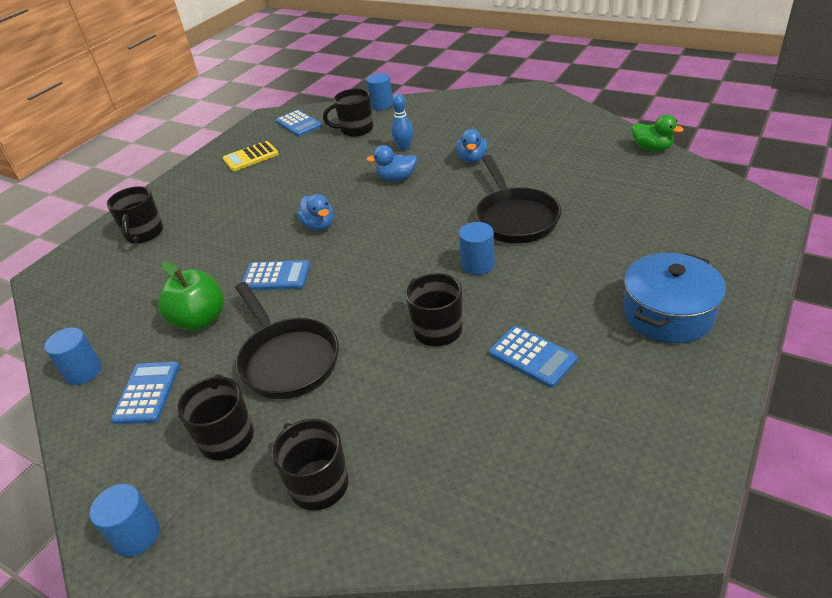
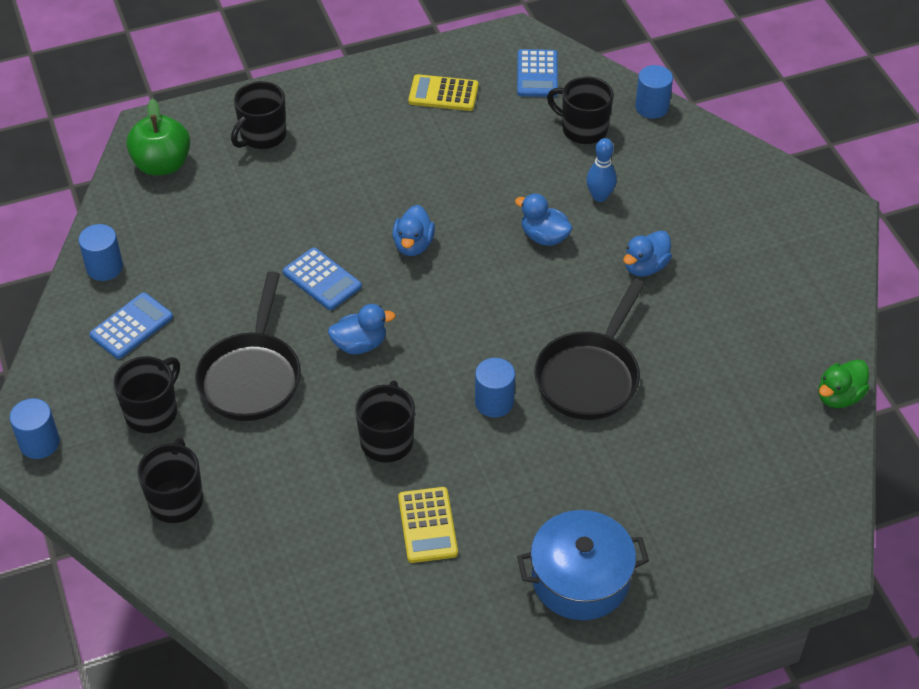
camera: 35 degrees right, 10 degrees up
green apple [158,261,224,331] -> green apple moved to [126,99,190,176]
blue calculator [489,326,577,388] -> yellow calculator [398,487,458,563]
green duck [632,114,684,152] -> green duck turned 60 degrees clockwise [819,359,870,408]
none -> blue duck [328,304,395,355]

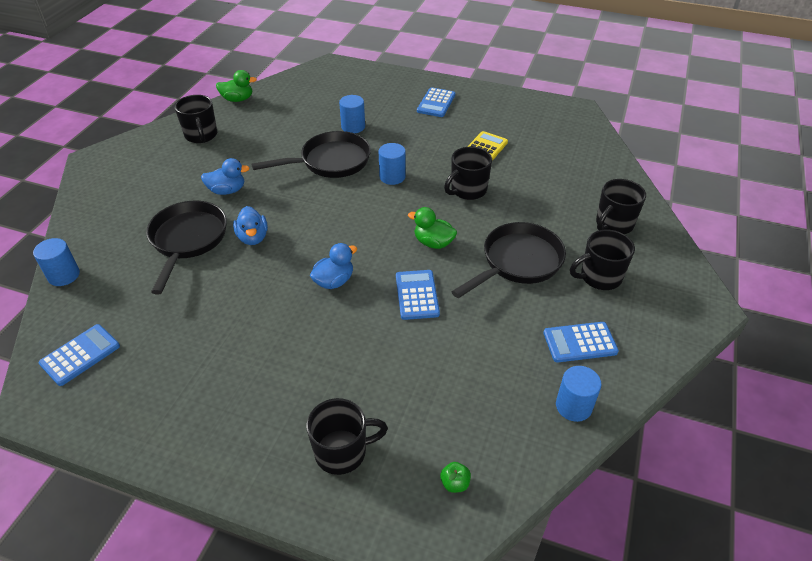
camera: 140 degrees left, 5 degrees down
blue cylinder [10,398,60,459] -> blue cylinder moved to [339,95,365,133]
green apple [126,99,190,176] -> green apple [440,462,471,493], size x0.42
blue duck [328,304,395,355] -> green duck [408,207,457,249]
yellow calculator [408,74,479,111] -> none
blue pot [517,510,649,620] -> blue calculator [417,87,455,117]
black mug [547,76,614,144] -> black mug moved to [175,95,217,143]
blue bowling pin [586,138,617,202] -> black pan [146,201,227,295]

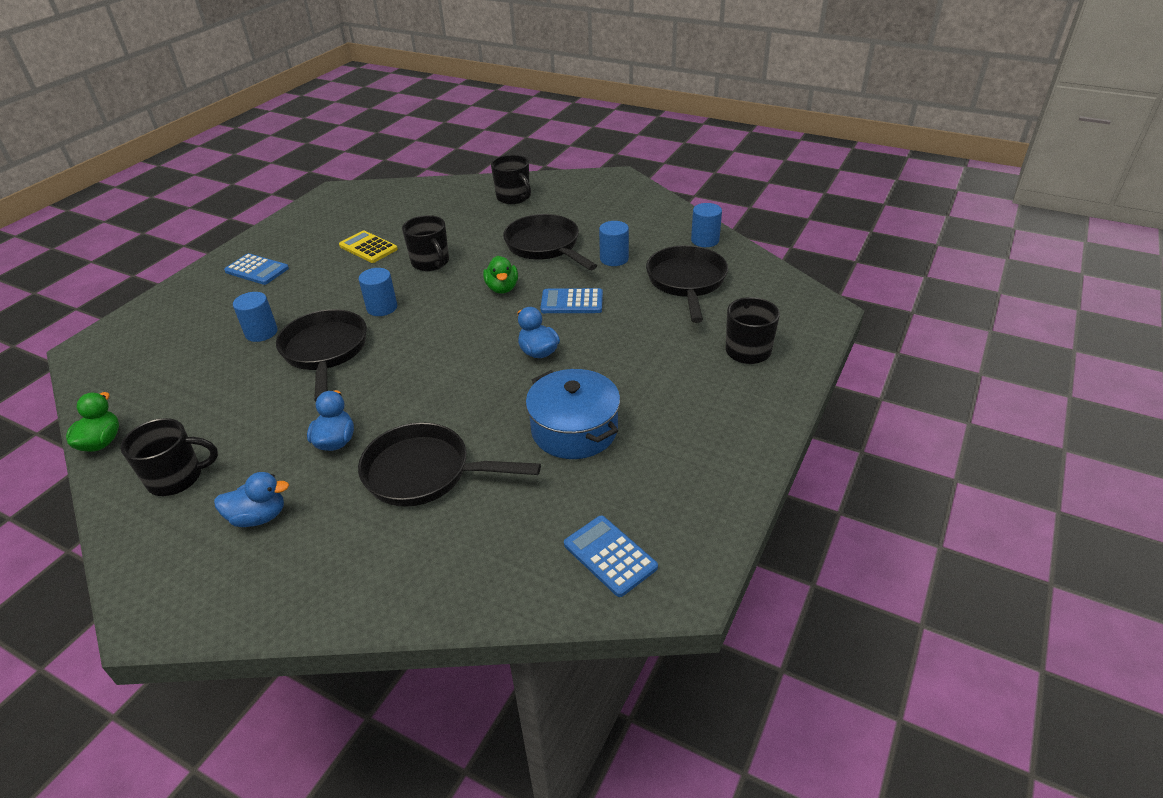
camera: 80 degrees left, 5 degrees down
blue cylinder [33,238,80,286] -> blue cylinder moved to [599,221,629,266]
blue duck [233,206,268,245] -> blue duck moved to [214,472,289,527]
green duck [408,207,457,249] -> green duck turned 45 degrees counterclockwise [483,256,518,293]
green apple [440,462,471,493] -> none
blue calculator [543,322,619,362] -> none
black mug [570,230,635,290] -> none
none -> blue pot [526,369,620,459]
none -> black pan [646,245,728,323]

